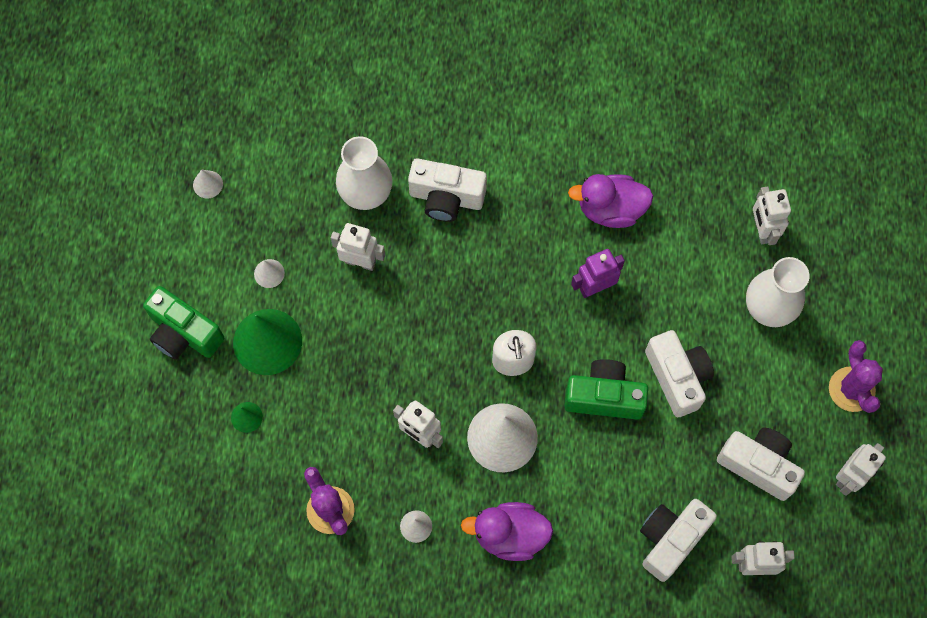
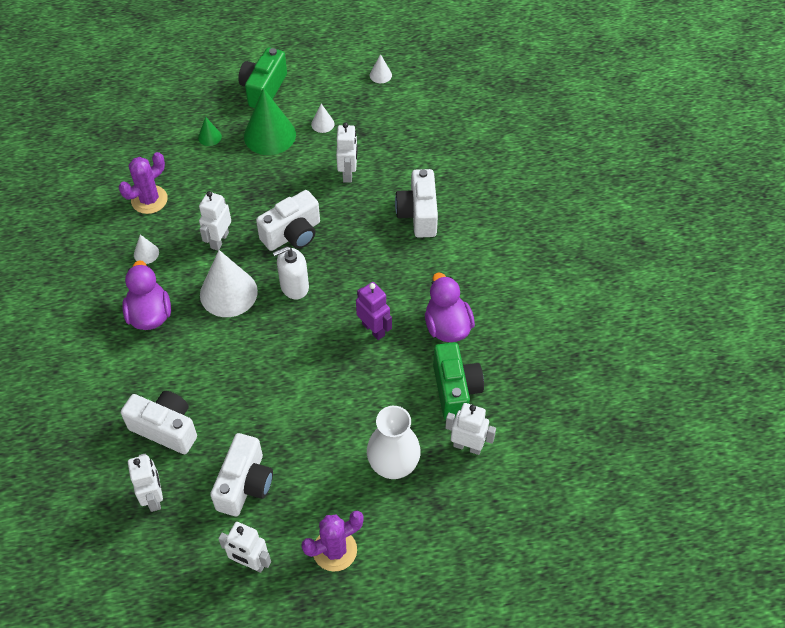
camera: 75 degrees right, 15 degrees down
white vase [336,136,393,210] -> none
green camera [564,359,648,420] -> green camera moved to [433,342,484,420]
white camera [645,330,714,417] -> white camera moved to [256,190,320,251]
white robot [753,186,791,245] -> white robot turned 45 degrees clockwise [445,403,496,455]

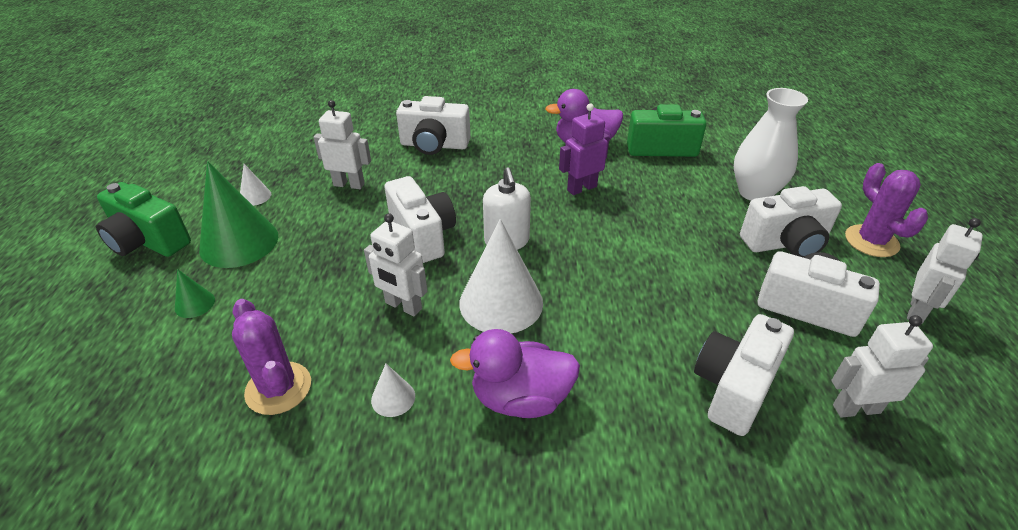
camera: 80 degrees left, 15 degrees down
white cone [370,54,392,83] -> none
white robot [445,403,496,455] -> none
none -> white camera [740,186,842,257]

